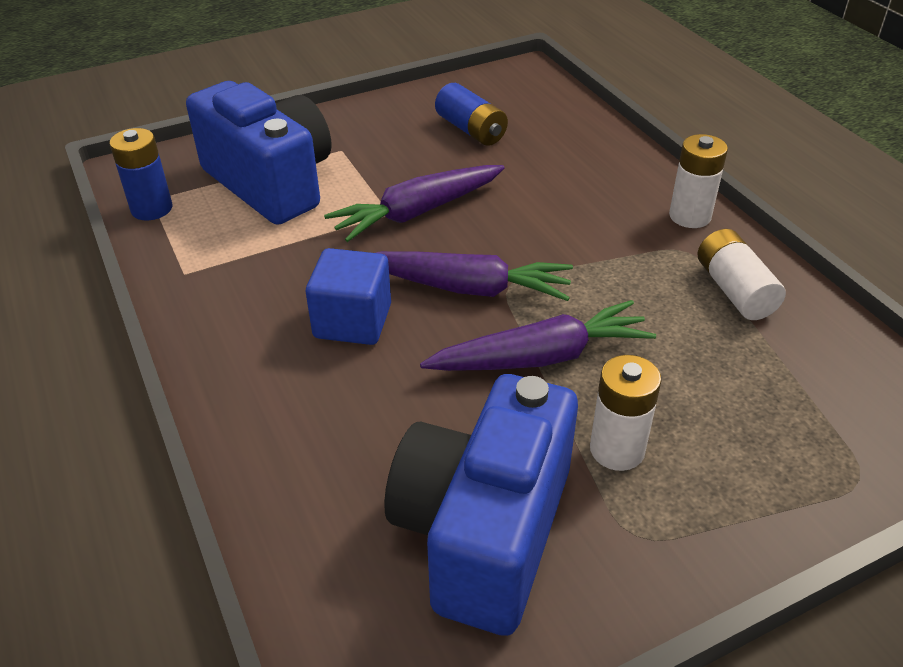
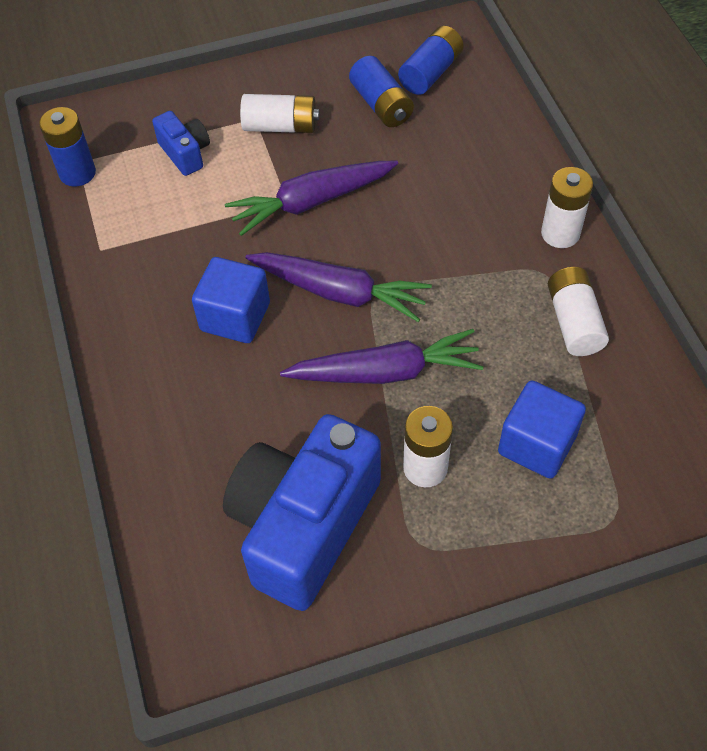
camera: 10 degrees right, 15 degrees up
blue camera [186,81,332,225] -> blue camera [152,111,210,176], size x0.45
none -> white battery [240,94,319,133]
none -> blue battery [398,26,464,95]
none -> blue cube [498,381,586,479]

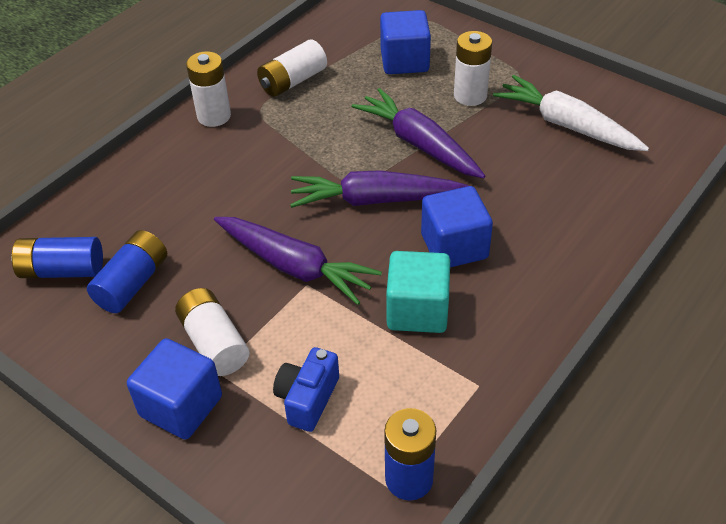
camera: 125 degrees left, 10 degrees down
blue camera [223,414,381,611] -> white carrot [493,75,649,151]
purple carrot [245,252,432,322] -> purple carrot turned 75 degrees counterclockwise [290,170,469,208]
none -> blue cube [127,338,222,440]
none -> turquoise cube [386,251,450,333]

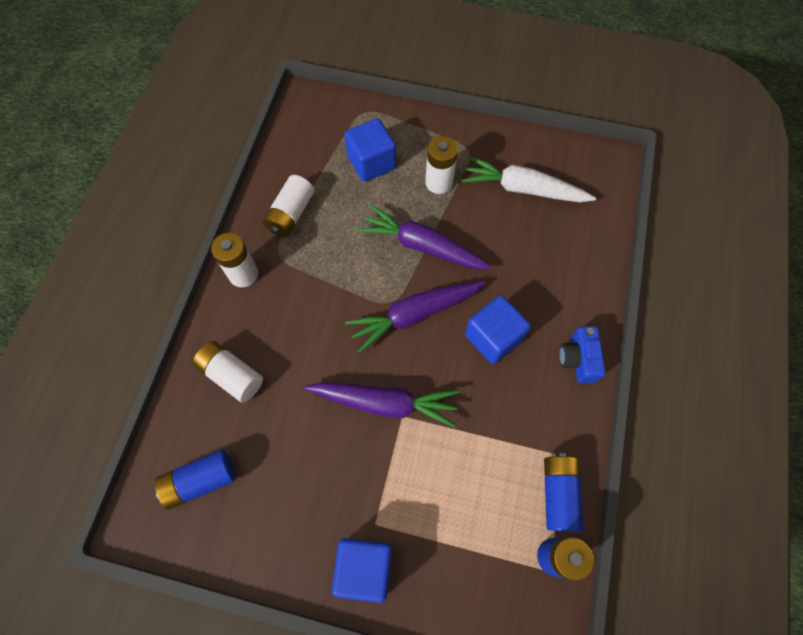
camera: 25 degrees left, 20 degrees up
blue battery [87,230,167,313] -> blue battery moved to [544,453,584,532]
white battery [175,288,250,376] -> white battery moved to [193,341,263,403]
blue camera [273,347,339,432] -> blue camera moved to [559,326,606,383]
turquoise cube [386,251,450,333] -> none

